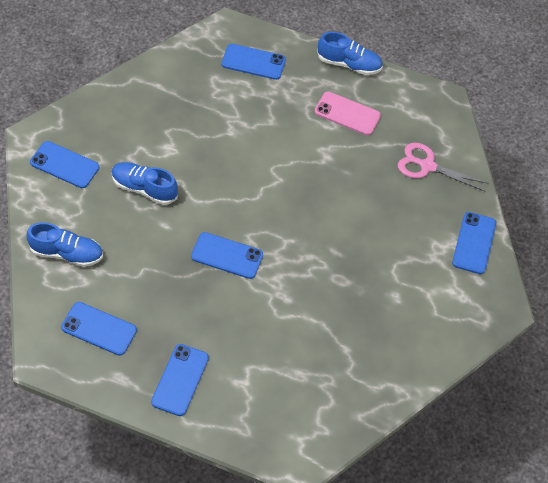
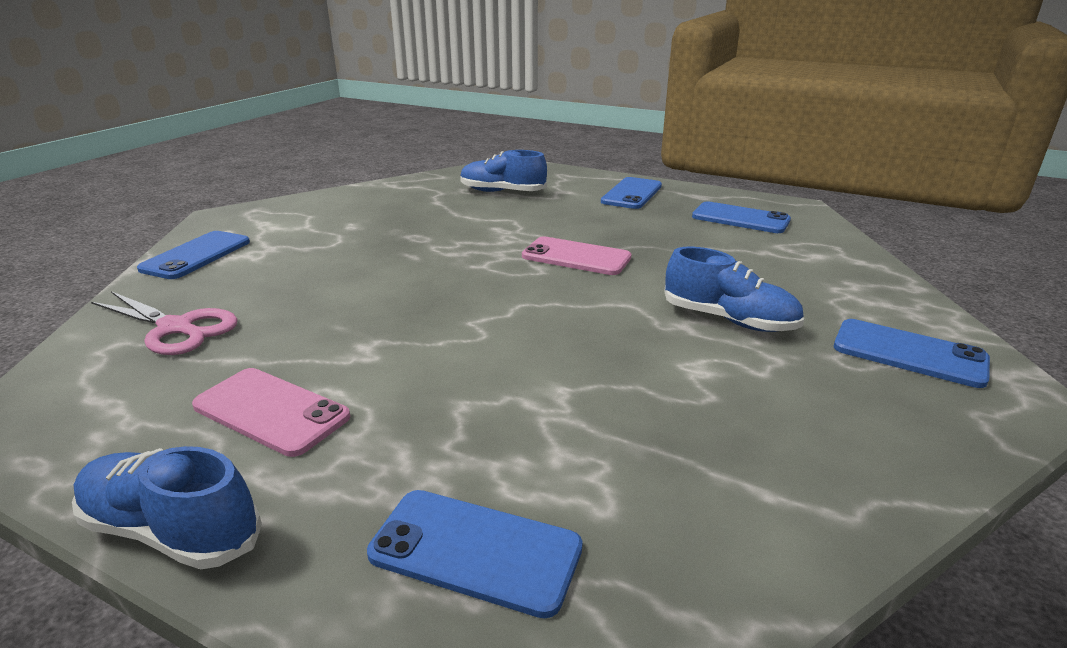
camera: 170 degrees left, 30 degrees down
blue shoe [26,222,103,267] -> blue shoe moved to [460,150,547,192]
blue phone [191,232,263,279] -> pink phone [522,236,631,275]

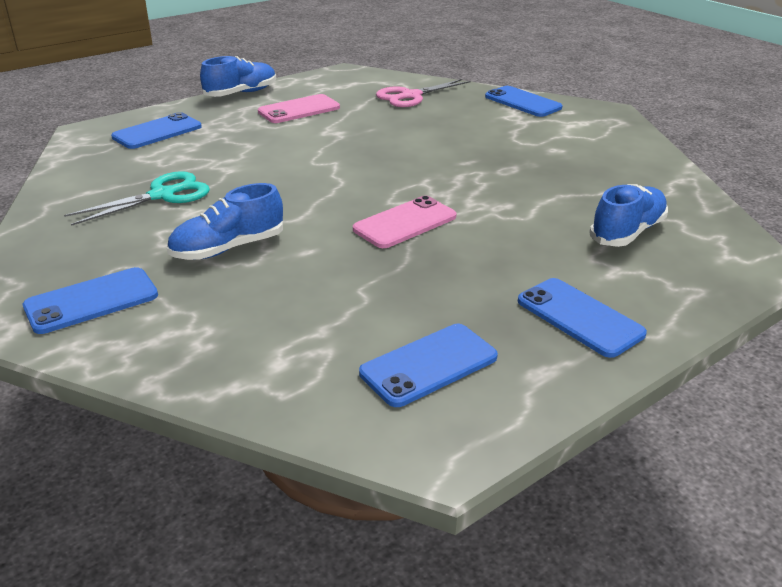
camera: 115 degrees right, 5 degrees up
none -> turquoise scissors [64,171,210,226]

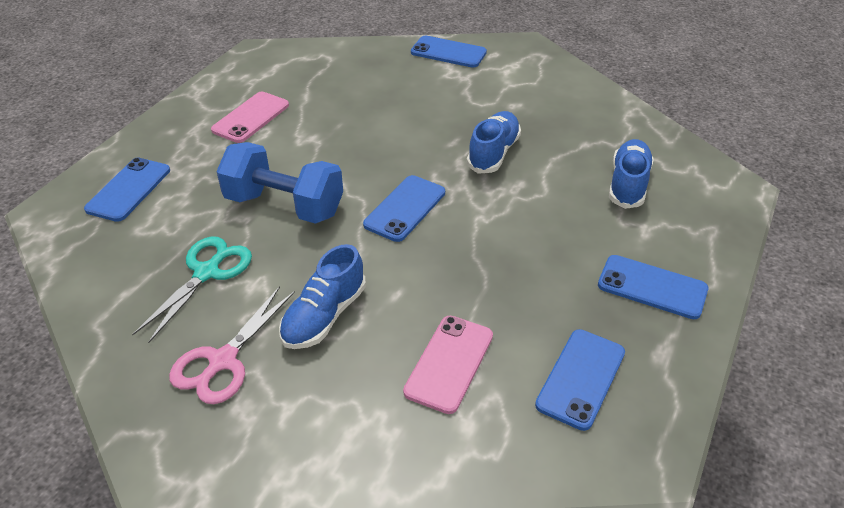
camera: 25 degrees left, 10 degrees up
blue phone [23,267,158,334] -> blue phone moved to [363,175,445,242]
blue shoe [200,56,276,97] -> blue shoe moved to [467,111,521,174]
pink phone [353,196,457,248] -> pink phone moved to [403,316,493,414]
pink scissors [376,79,471,107] -> pink scissors moved to [169,286,295,404]
none -> blue dumbbell [216,142,343,224]

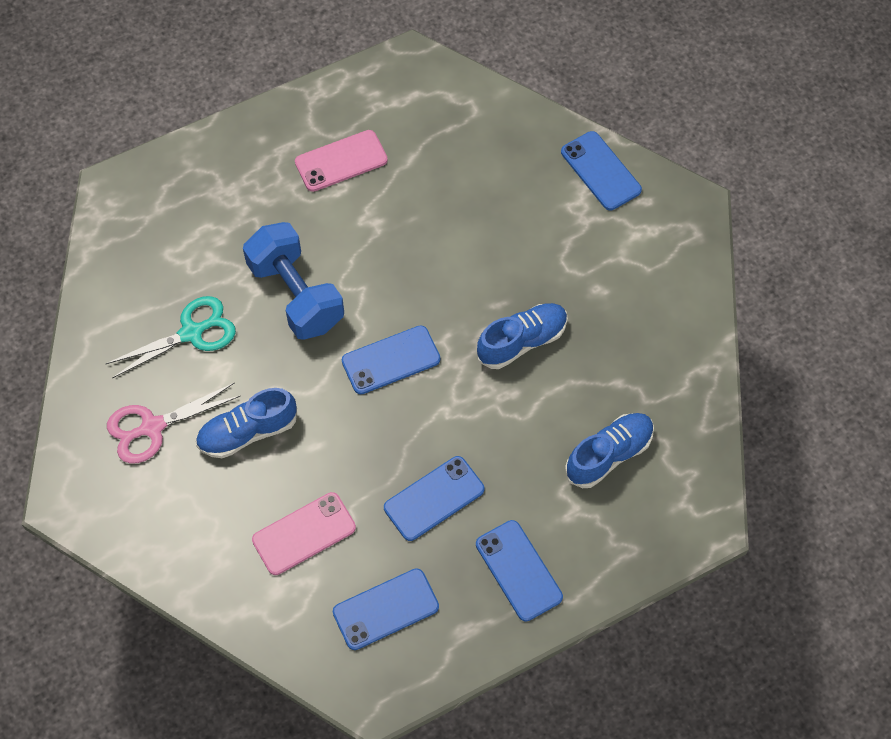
camera: 35 degrees right, 20 degrees up
blue phone [84,157,170,222] -> blue phone moved to [384,456,484,541]

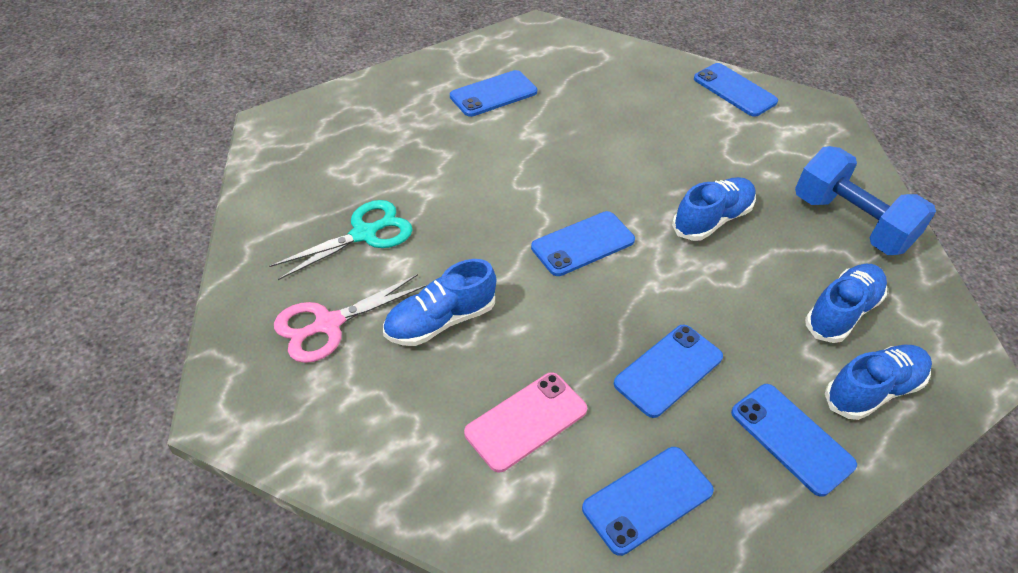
camera: 10 degrees left, 15 degrees down
blue dumbbell [243,222,344,340] -> blue dumbbell moved to [795,146,936,255]
pink phone [295,130,388,192] -> blue phone [450,70,537,117]
none -> blue shoe [825,345,932,420]

